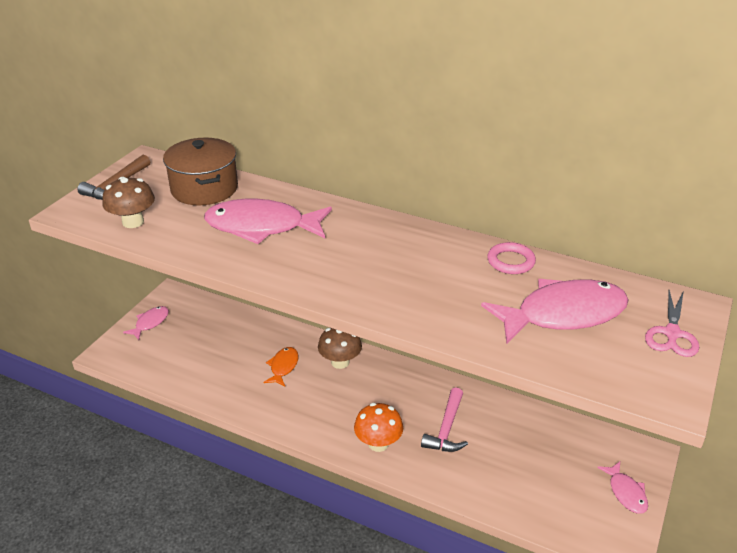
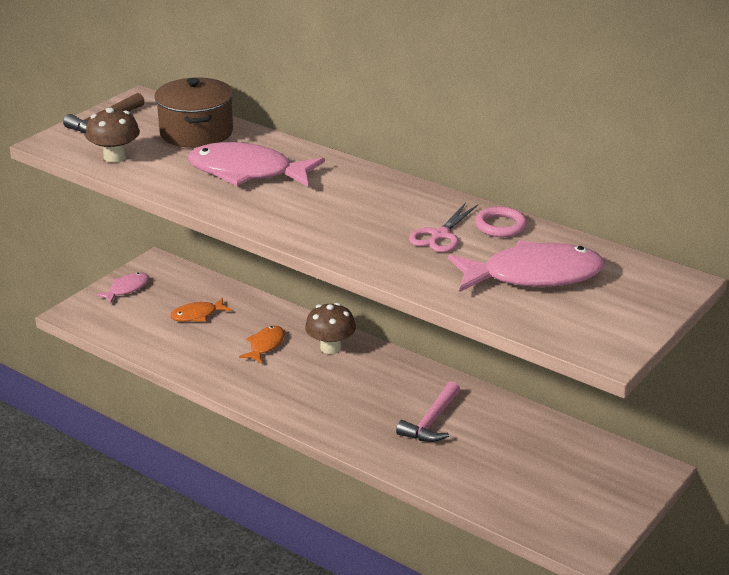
camera: 10 degrees right, 5 degrees down
orange mushroom [354,403,403,452] -> none
pink fish [597,462,648,514] -> none
pink scissors [645,290,699,357] -> pink scissors moved to [409,202,478,252]
none -> orange fish [170,297,232,322]

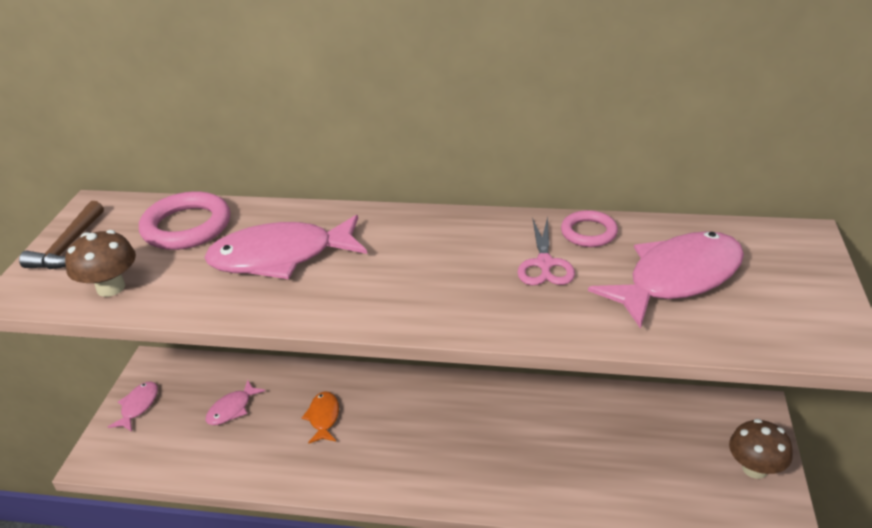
camera: 25 degrees left, 5 degrees up
brown pot [155,77,233,148] -> pink ring [139,191,230,250]
orange fish [170,297,232,322] -> pink fish [206,380,265,425]
brown mushroom [305,303,356,354] -> brown mushroom moved to [729,419,793,479]
pink hammer [396,381,460,442] -> none

